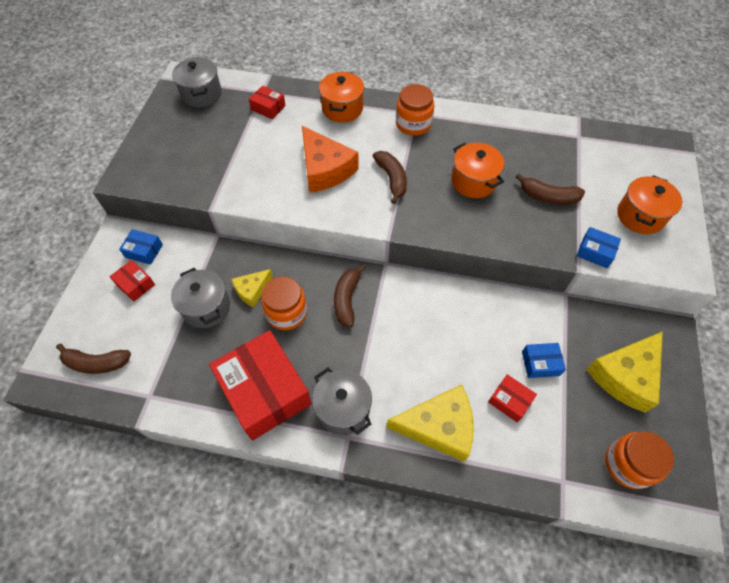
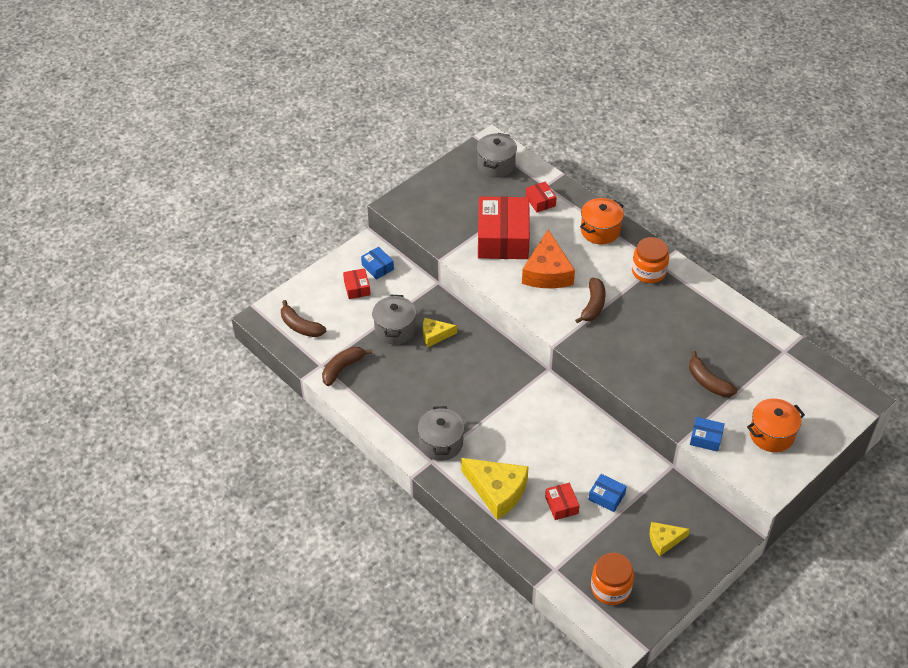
camera: 35 degrees right, 10 degrees down
red box [209,330,312,441] -> red box moved to [478,196,530,259]
orange jar [261,277,307,330] -> none
brown banana [334,265,366,327] -> brown banana moved to [322,347,372,386]
orange pot [451,143,504,198] -> none
blue box [576,227,621,268] -> blue box turned 45 degrees counterclockwise [690,417,725,452]
yellow cheese [586,331,663,413] -> yellow cheese [650,522,690,556], size x0.56

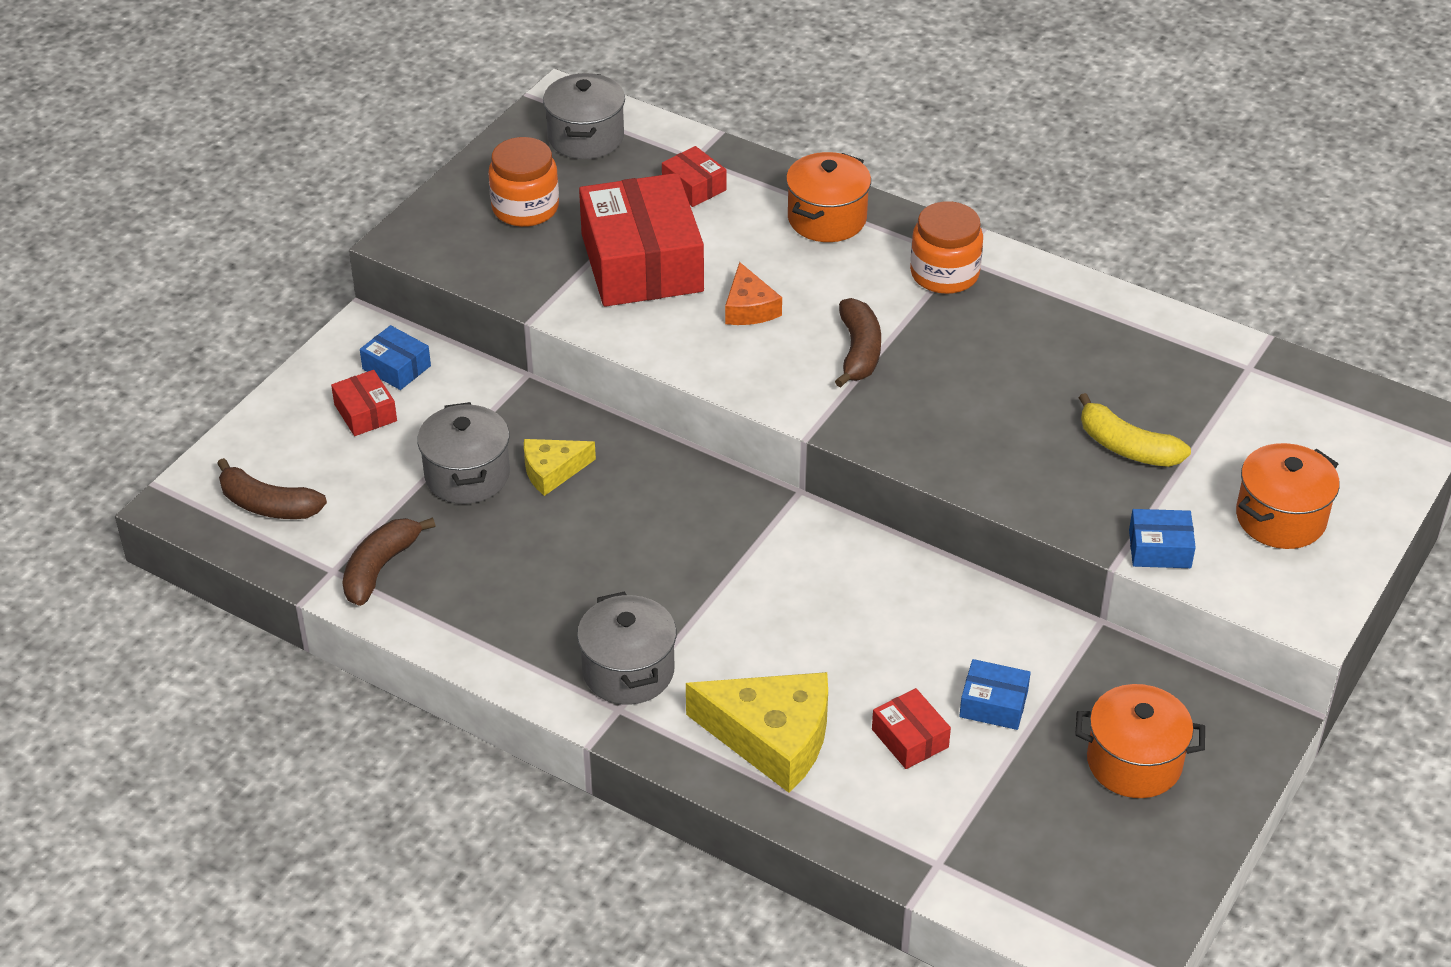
camera: 15 degrees left, 5 degrees down
orange cheese [522,230,575,288] -> orange cheese [725,262,782,325], size x0.56
orange jar [591,553,634,605] -> orange jar moved to [488,137,559,227]
yellow cheese [650,522,690,556] -> orange pot [1075,684,1205,798]
brown banana [689,351,737,397] -> yellow banana [1079,393,1191,467]

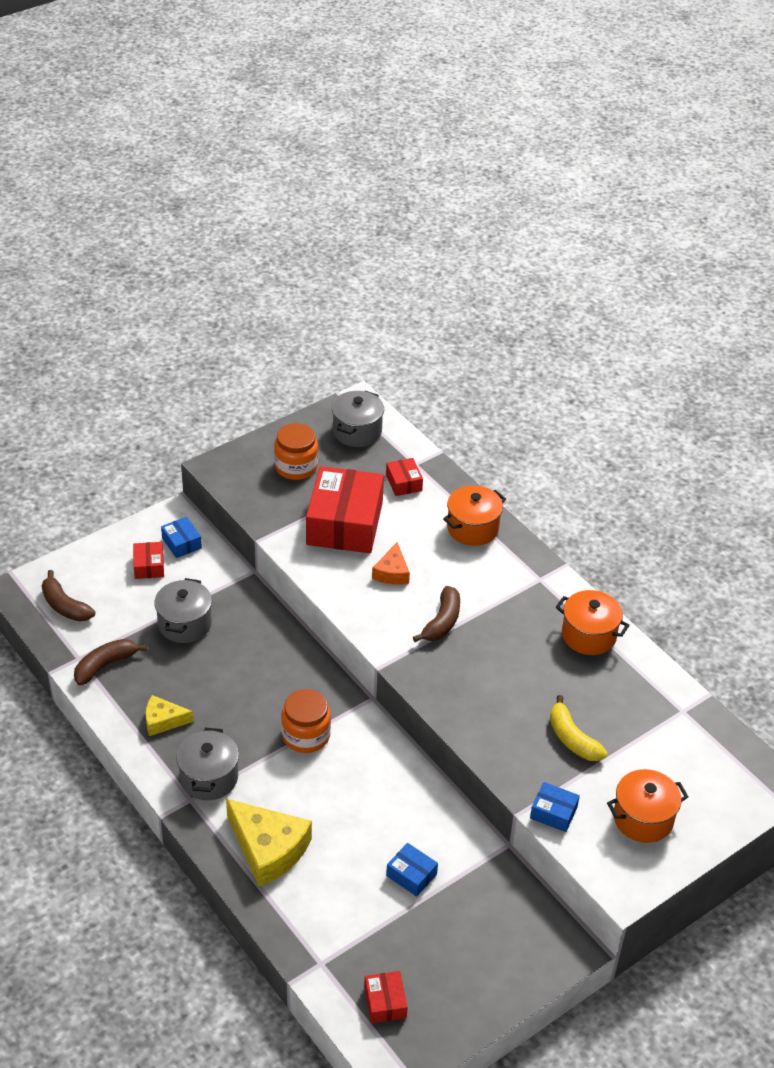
camera: 20 degrees right, 0 degrees up
yellow cheese [524,439,596,496] -> yellow cheese moved to [145,695,194,736]
red box [872,688,951,769] -> red box moved to [364,971,408,1023]
orange jar [910,201,983,294] -> orange jar moved to [281,689,331,753]
orange pot [1075,684,1205,798] -> orange pot moved to [556,590,630,655]

